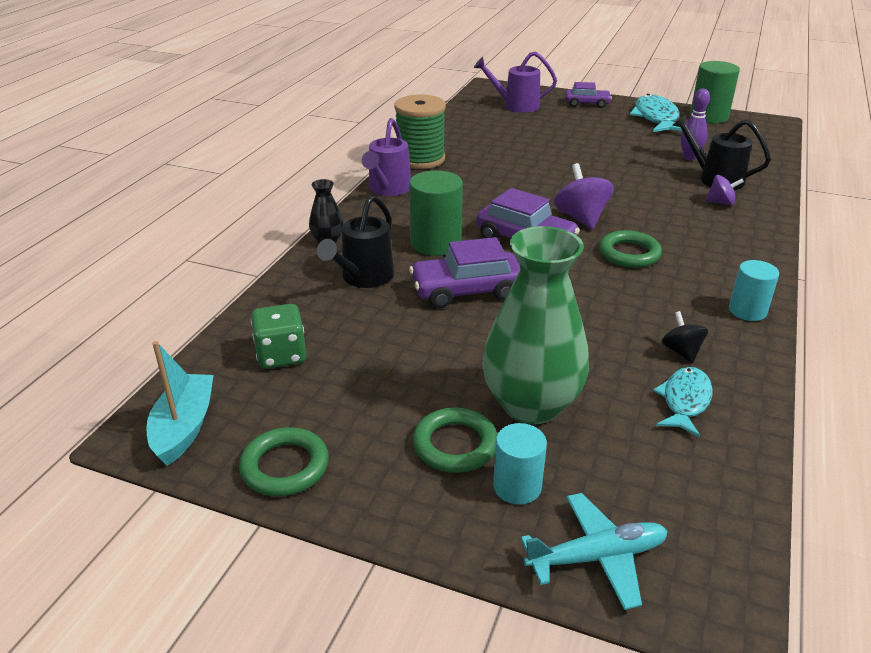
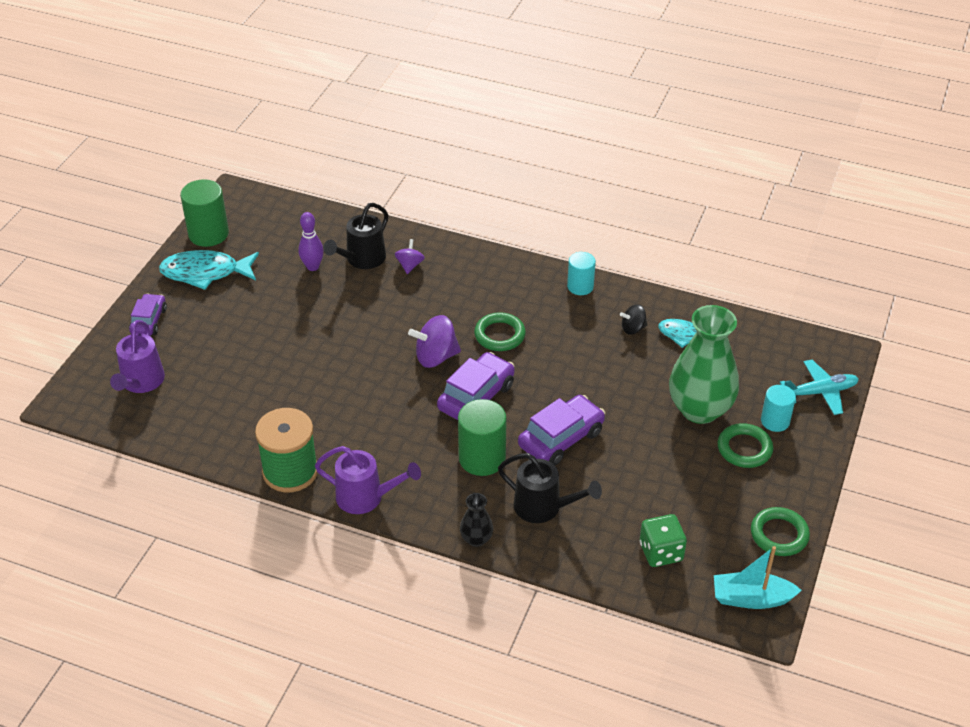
camera: 90 degrees left, 10 degrees up
purple car [409,237,520,308] -> purple car turned 120 degrees counterclockwise [518,395,605,465]
turquoise plane [521,493,668,610] -> turquoise plane turned 90 degrees clockwise [780,360,859,415]

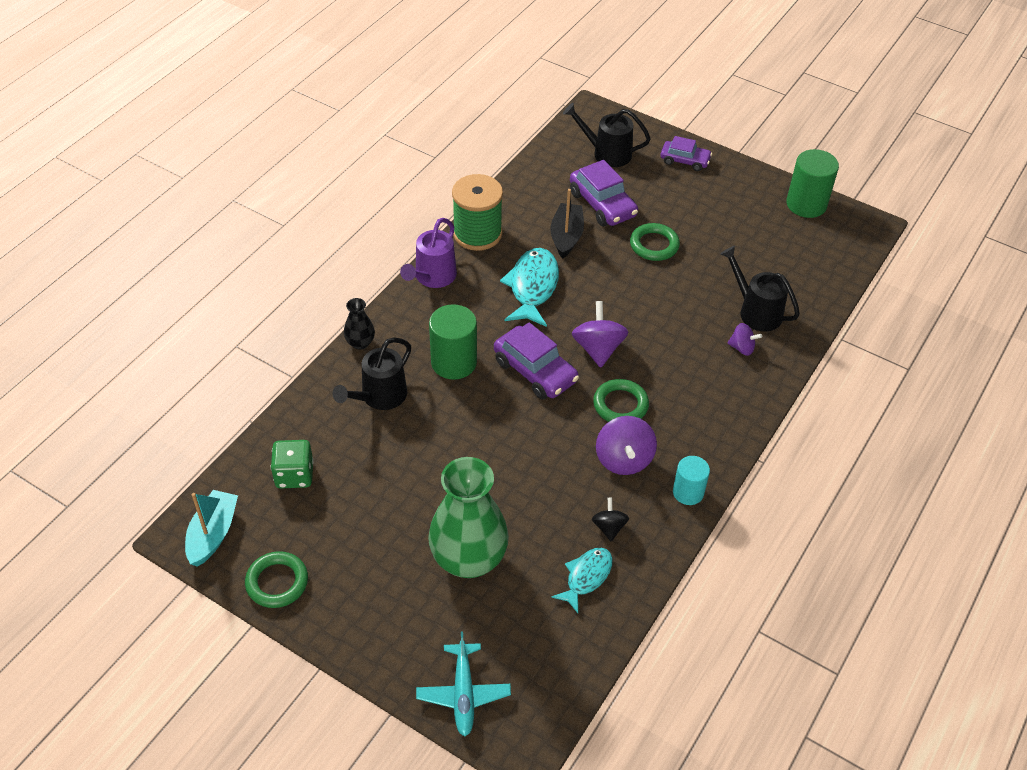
camera: 100 degrees right, 5 degrees up
purple watering can [110,320,165,393] -> black watering can [563,103,651,167]
turquoise fish [159,250,259,290] -> turquoise fish moved to [500,248,559,327]
purple bowling pin [298,212,324,271] -> none
purple car [518,395,605,465] -> purple car moved to [570,160,638,226]
green ring [718,423,773,468] -> green ring moved to [630,223,680,261]
turquoise cylinder [761,385,796,432] -> none
none -> black boat [551,189,584,259]
none -> purple spinning top [596,416,657,475]

